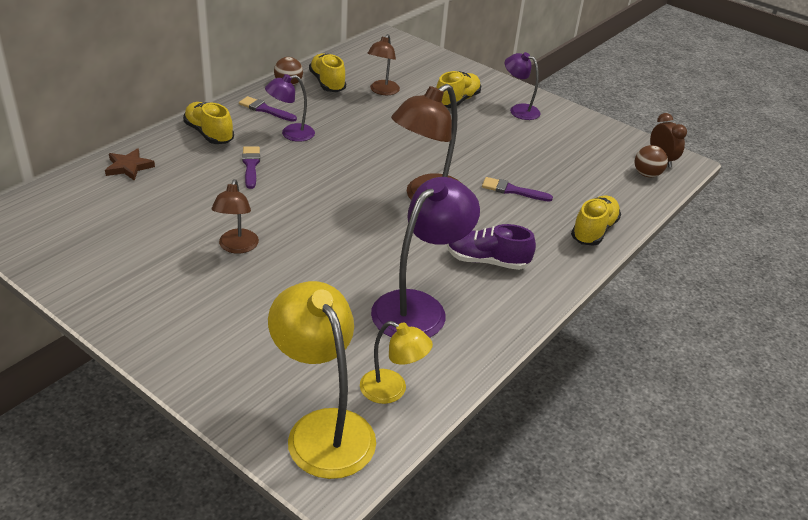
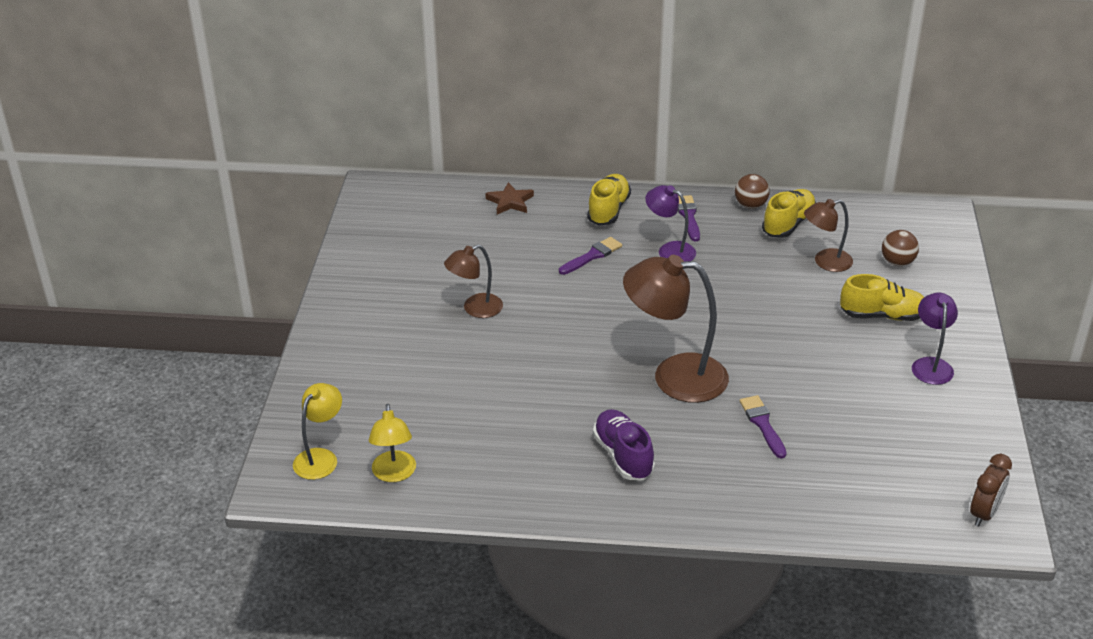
camera: 60 degrees right, 0 degrees up
yellow lamp [268,281,376,479] -> yellow lamp [293,383,342,480], size x0.57
purple lamp [371,177,480,338] -> none
yellow shoe [571,196,621,246] -> none
brown ball [634,145,668,177] -> brown ball moved to [882,230,919,266]

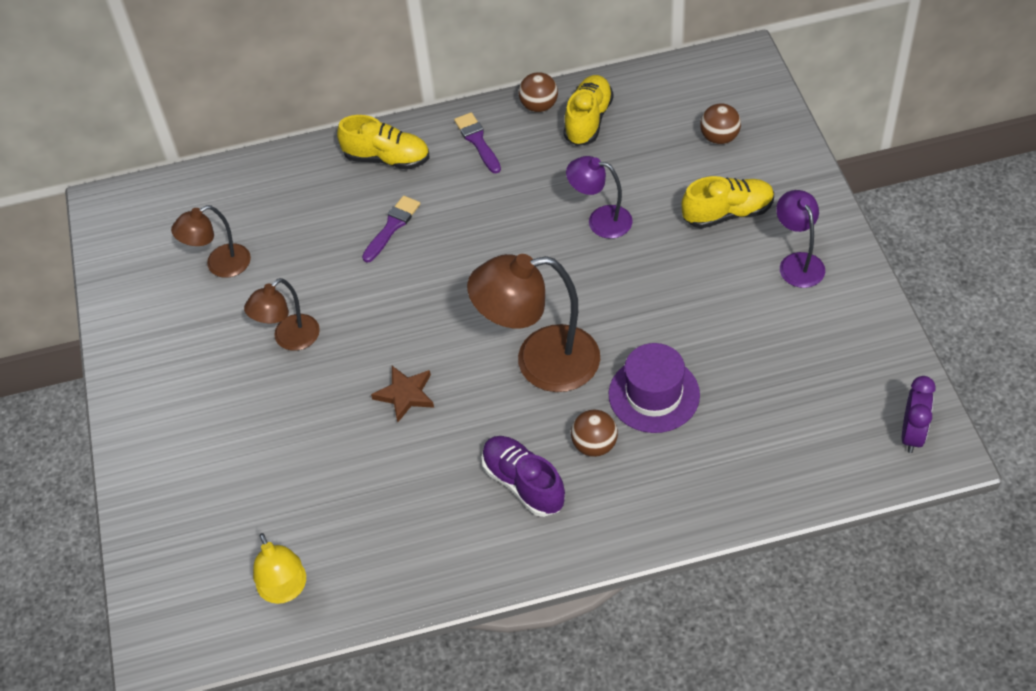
camera: 15 degrees left, 15 degrees up
yellow lamp [293,383,342,480] -> none
brown star [485,182,534,214] -> brown star moved to [371,366,434,422]
yellow shoe [587,174,631,226] -> yellow shoe turned 105 degrees clockwise [337,115,430,170]
purple lamp [645,185,696,262] -> purple lamp moved to [566,156,633,239]
purple brush [740,395,787,458] -> purple hat [609,343,700,433]
brown lamp [804,199,853,272] -> brown lamp moved to [171,205,251,278]
brown clock [970,454,1012,526] -> purple clock [902,376,936,453]
none -> brown ball [571,410,618,457]

